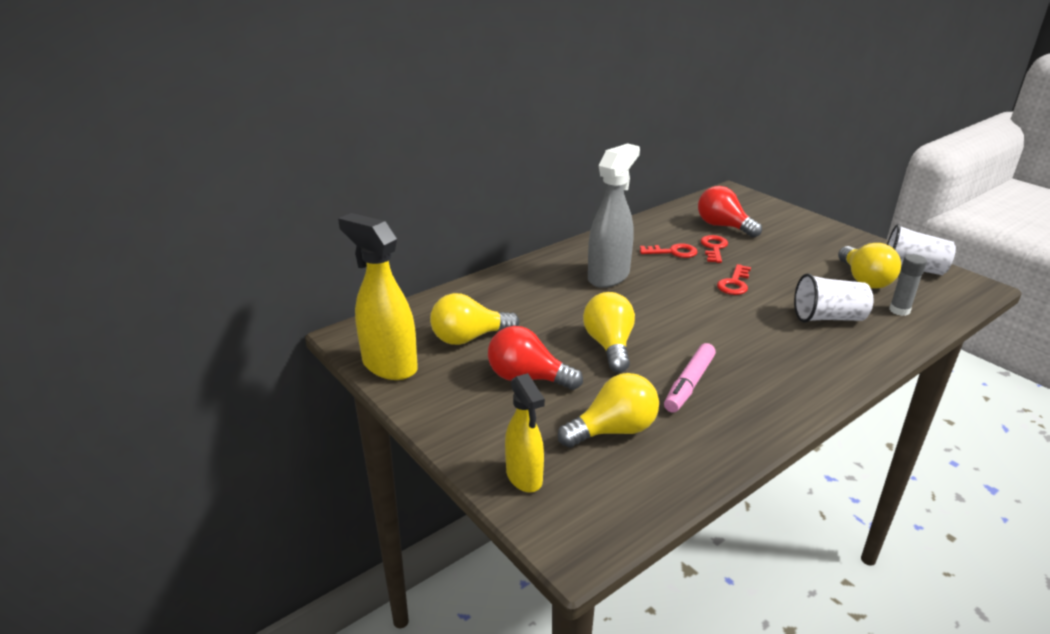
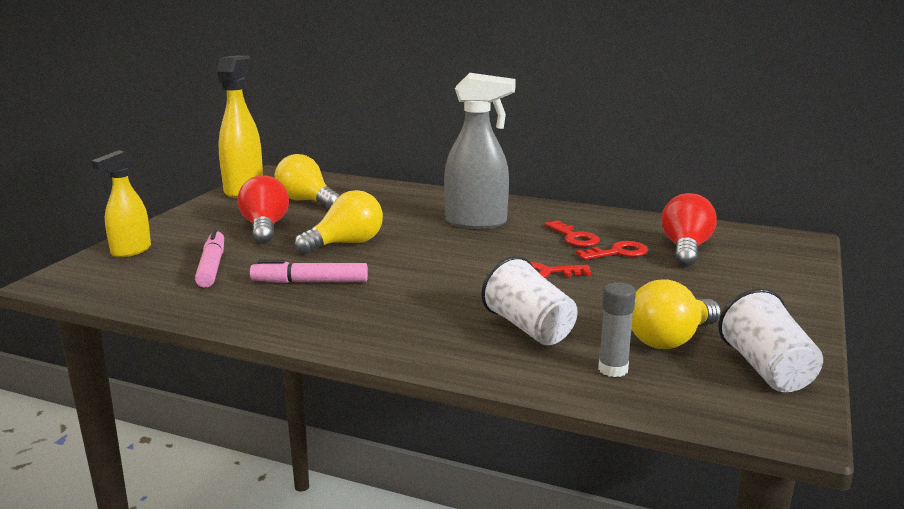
camera: 60 degrees right, 10 degrees down
yellow light bulb [558,373,659,448] -> pink marker [195,229,224,288]

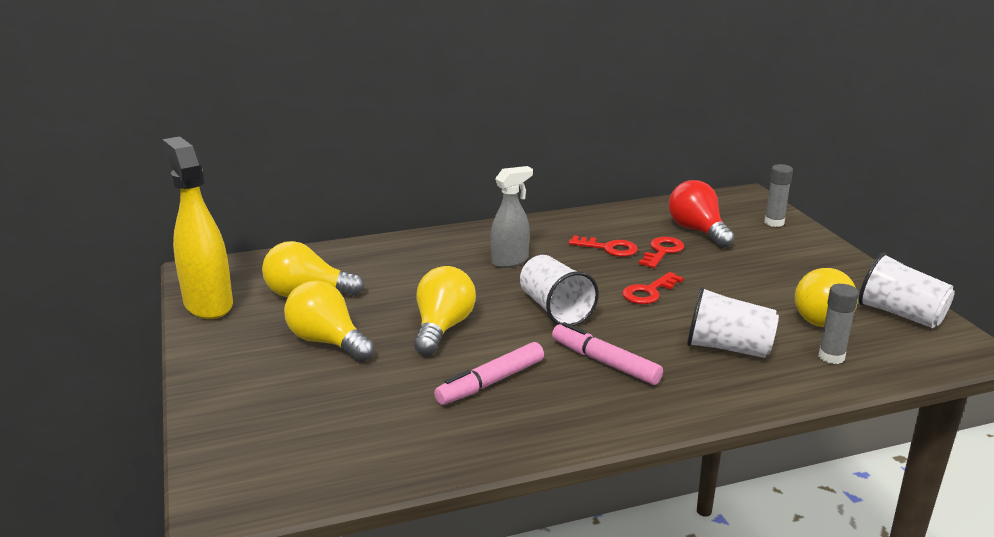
camera: 40 degrees left, 5 degrees up
yellow spray bottle [91,150,151,257] -> none
pink marker [195,229,224,288] -> pink marker moved to [552,322,663,385]
red light bulb [238,175,289,244] -> yellow light bulb [284,281,374,362]
grey spray bottle [444,73,516,229] -> grey spray bottle [490,166,533,268], size x0.63
none -> white cup [520,255,599,326]
none -> grey glue stick [764,164,793,227]

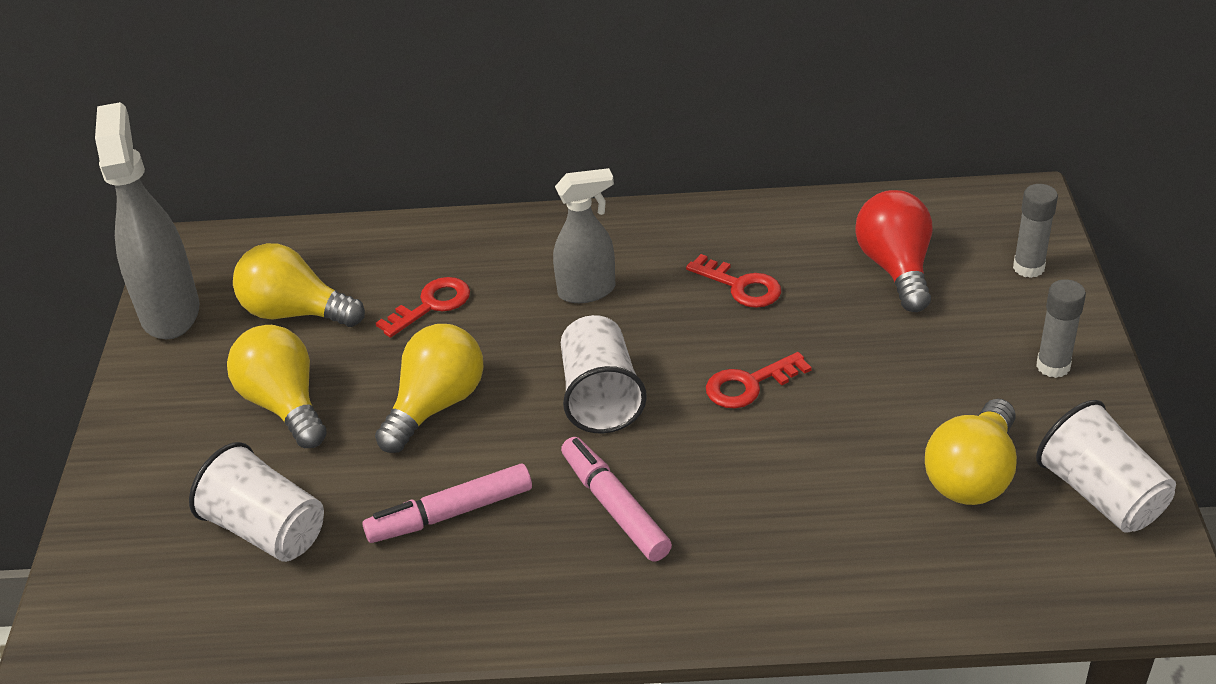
camera: 20 degrees right, 15 degrees up
yellow spray bottle [162,136,233,319] -> grey spray bottle [95,102,199,339]
red key [639,237,684,268] -> red key moved to [376,277,470,338]
white cup [687,286,779,358] -> white cup moved to [189,442,324,562]
grey glue stick [818,284,859,364] -> grey glue stick moved to [1036,279,1086,378]

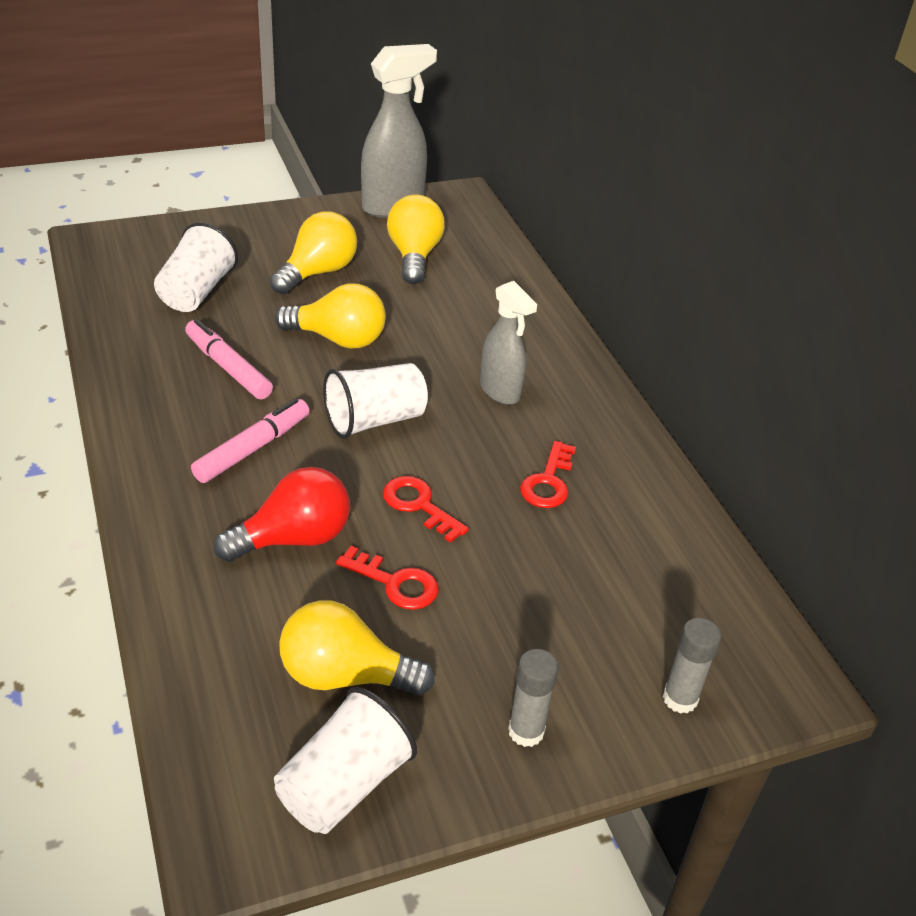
camera: 65 degrees right, 0 degrees up
red key [376,277,470,338] -> red key moved to [336,546,439,610]
red light bulb [855,190,932,312] -> red light bulb moved to [214,467,350,562]

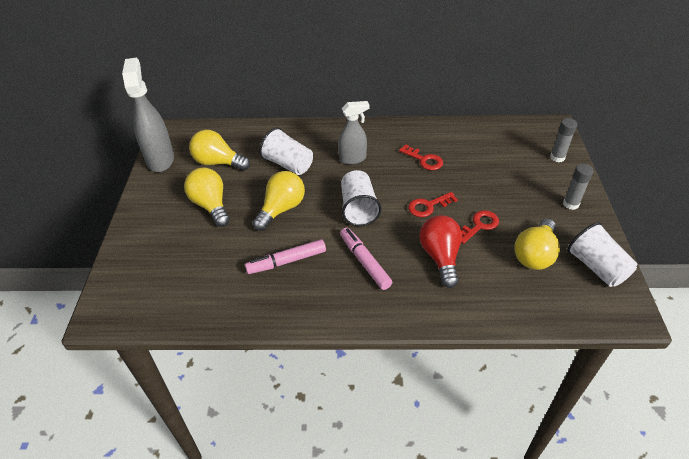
camera: 65 degrees left, 5 degrees up
white cup [154,223,238,312] -> white cup moved to [259,128,313,175]

